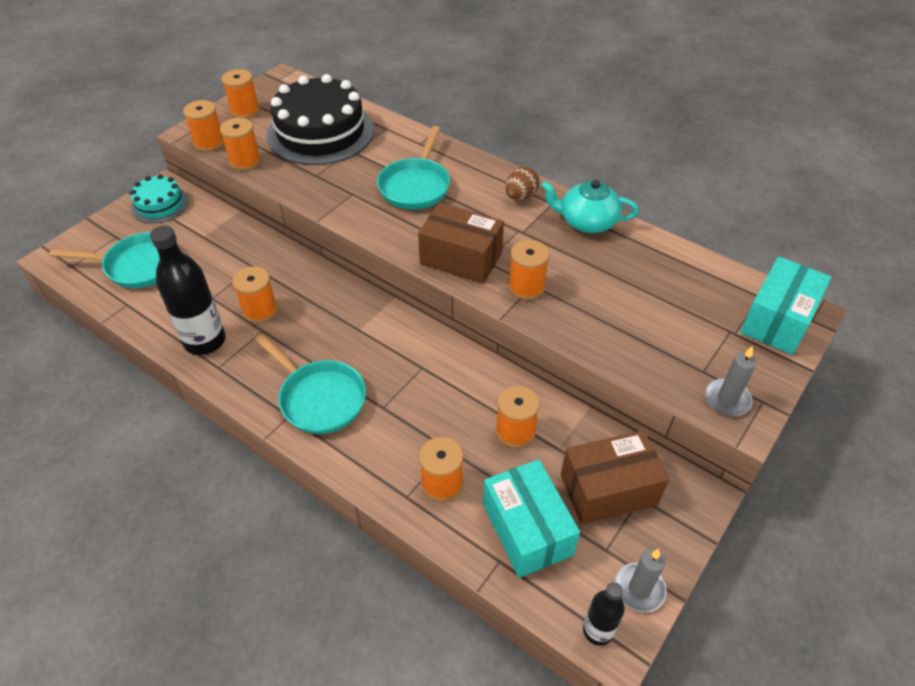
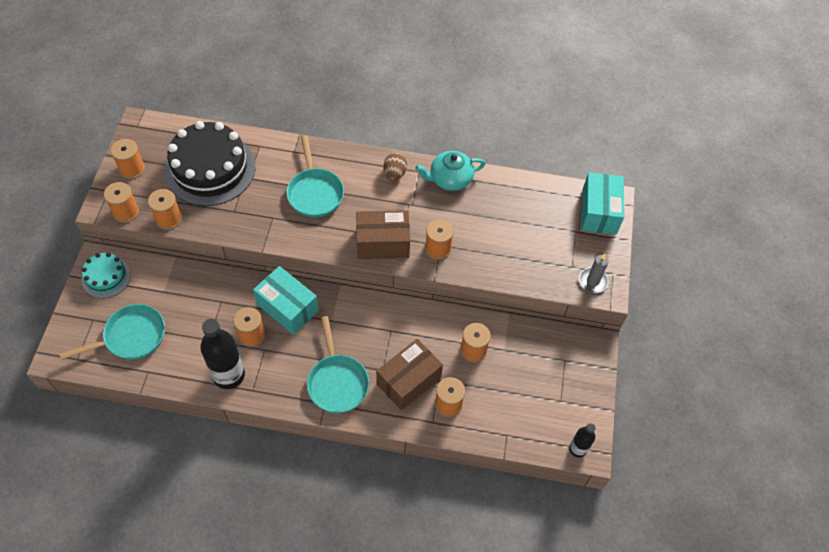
camera: 30 degrees left, 10 degrees up
turquoise pan [254,334,366,434] -> turquoise pan turned 60 degrees clockwise [307,316,369,413]
turquoise box [483,459,580,578] -> turquoise box moved to [253,266,319,335]
brown box [561,430,669,524] -> brown box moved to [376,339,443,410]
grey candle [615,549,667,612] -> none

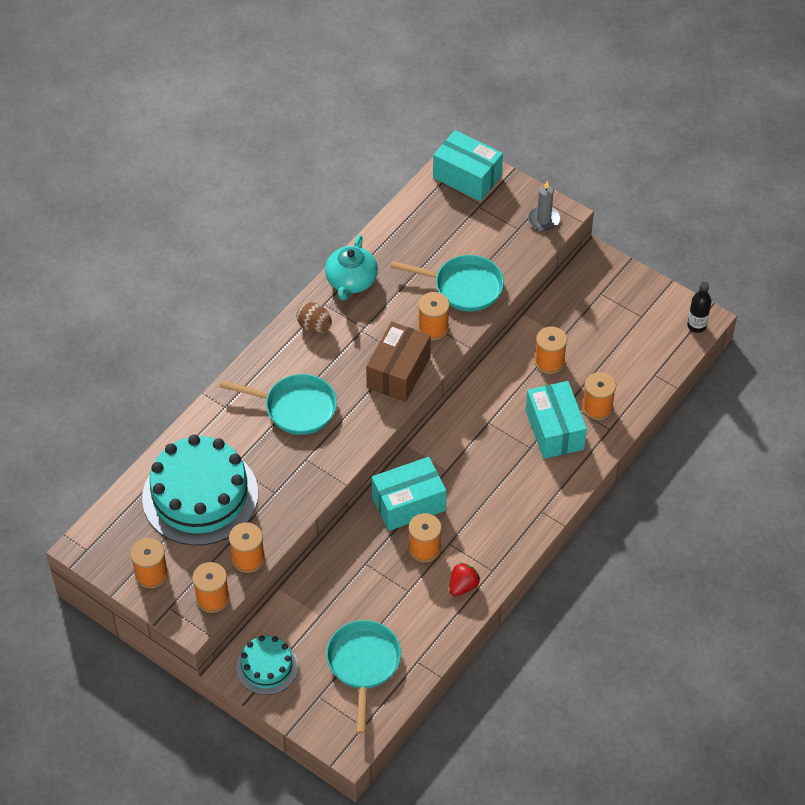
camera: 60 degrees left, 5 degrees down
black cake [165,121,255,206] -> turquoise cake [142,435,258,546]
black bottle [200,319,245,389] -> red strawberry [449,563,480,596]
turquoise pan [307,316,369,413] -> turquoise pan moved to [390,255,504,311]
brown box [376,339,443,410] -> turquoise box [526,381,587,459]

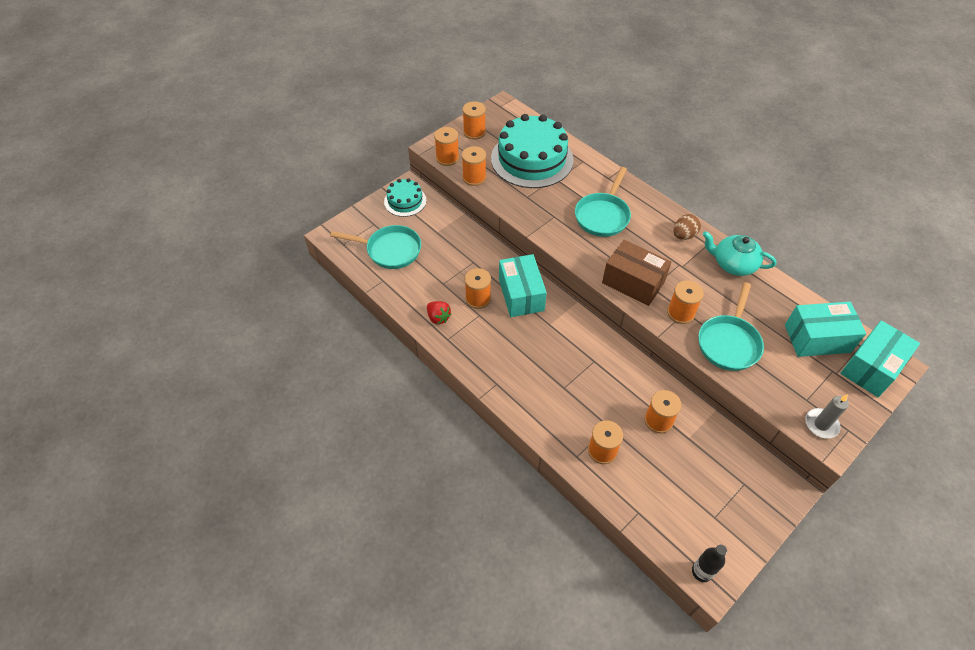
camera: 100 degrees right, 0 degrees up
turquoise box [526,381,587,459] -> turquoise box moved to [785,302,866,357]

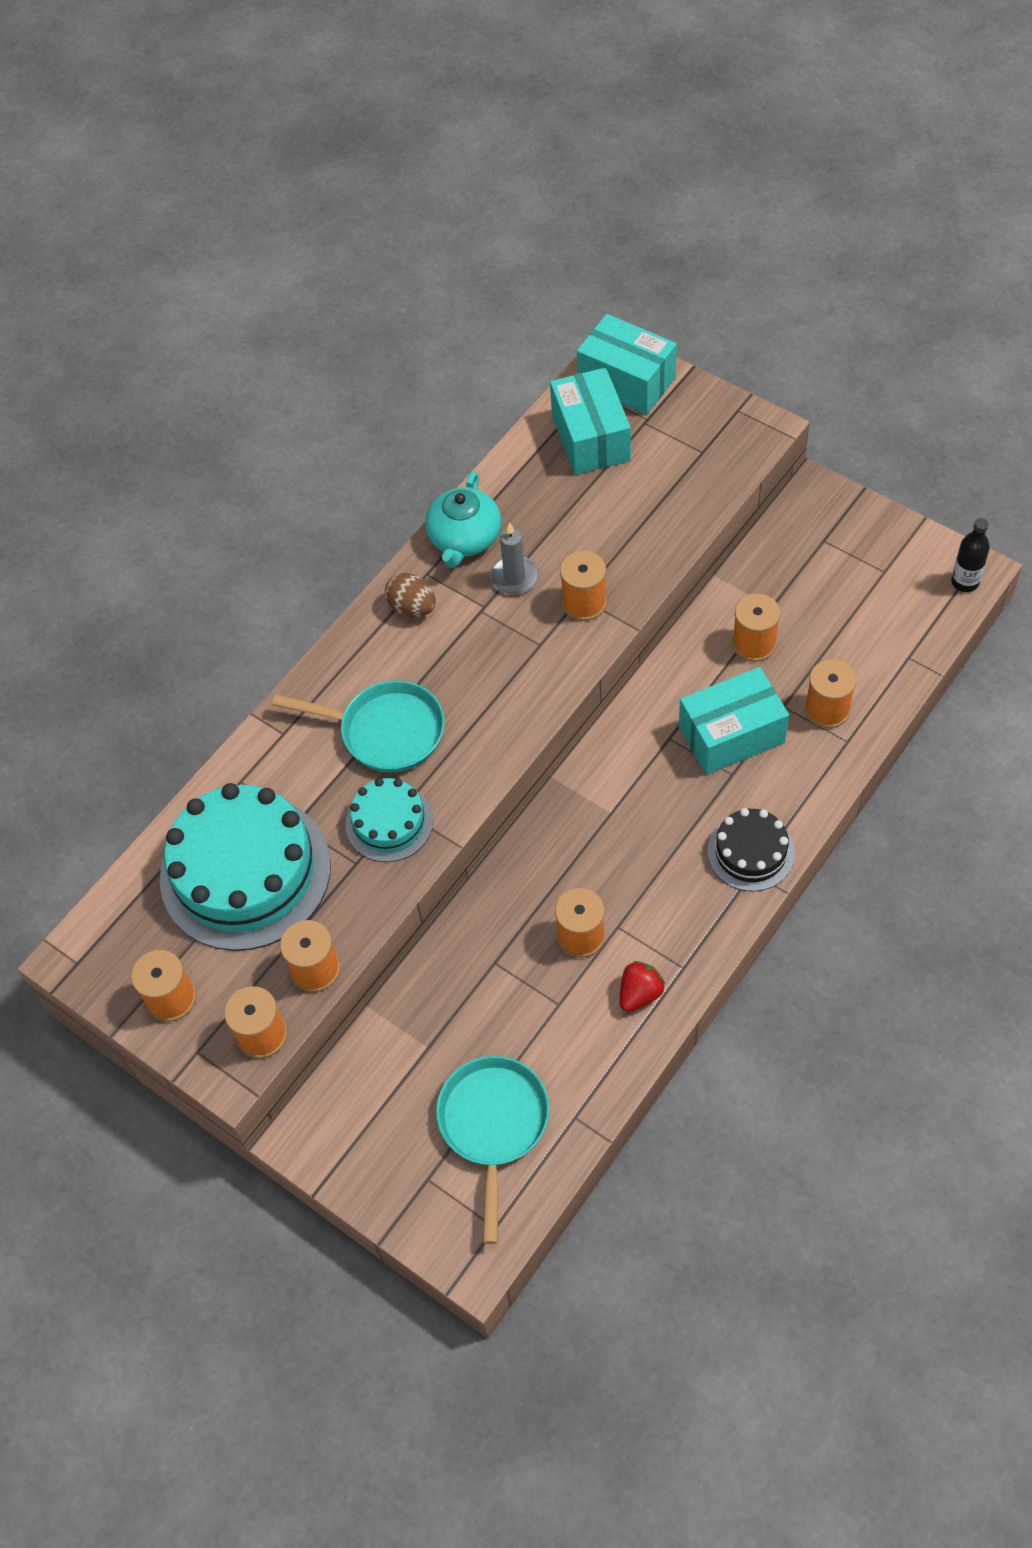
camera: 95 degrees left, 5 degrees up
turquoise cake [384,178,426,217] -> turquoise cake moved to [345,778,433,862]
turquoise box [499,254,547,317] -> turquoise box moved to [679,667,789,775]
brown box [602,240,671,306] -> none
turquoise pan [698,282,764,371] -> none
grey candle [805,394,849,439] -> grey candle moved to [490,522,539,595]
none -> black cake [708,808,795,891]

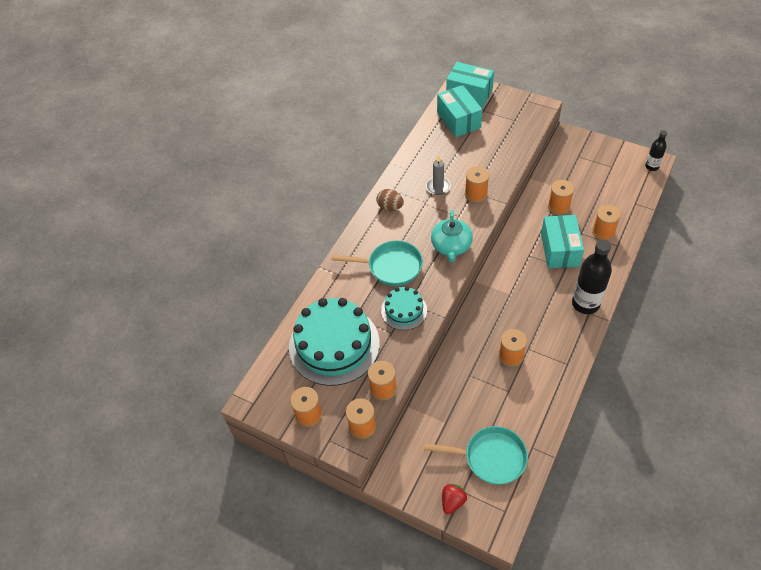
camera: 10 degrees left, 5 degrees down
turquoise teapot [425,471,501,568] -> turquoise teapot moved to [431,210,473,262]
turquoise pan [436,1056,550,1244] -> turquoise pan turned 105 degrees clockwise [424,426,528,485]
red strawberry [620,961,665,1012] -> red strawberry moved to [442,484,467,514]
turquoise box [679,667,789,775] -> turquoise box turned 60 degrees counterclockwise [541,215,584,269]
black cake [708,808,795,891] -> black bottle [572,239,612,314]

